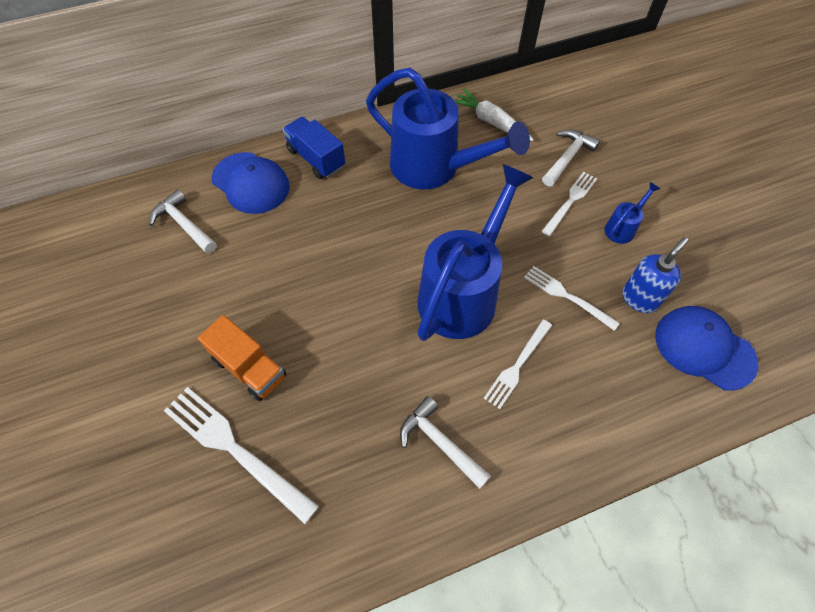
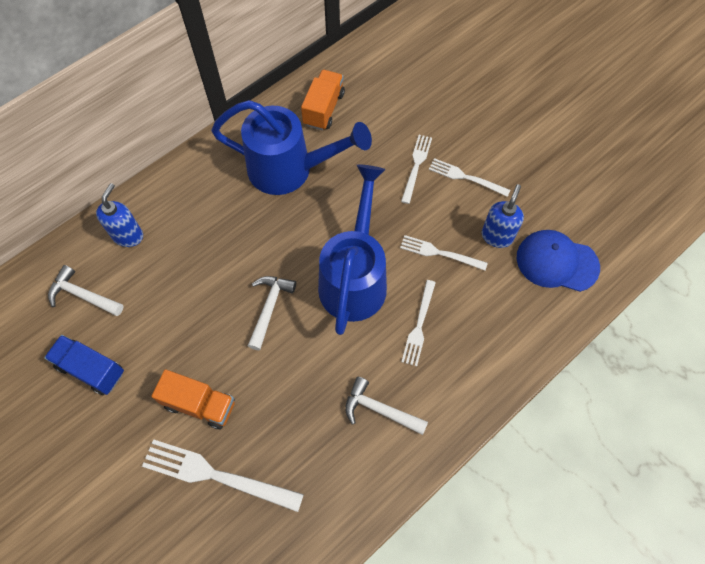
camera: 20 degrees left, 5 degrees up
blue cap [212,152,290,214] -> blue soap dispenser [96,183,143,247]
blue truck [283,117,345,179] -> blue truck moved to [44,335,124,395]
white carrot [454,88,534,141] -> orange truck [301,70,345,130]
white hammer [542,129,600,186] -> white hammer moved to [248,276,296,350]
blue watering can [604,182,660,244] -> white fork [429,158,510,197]

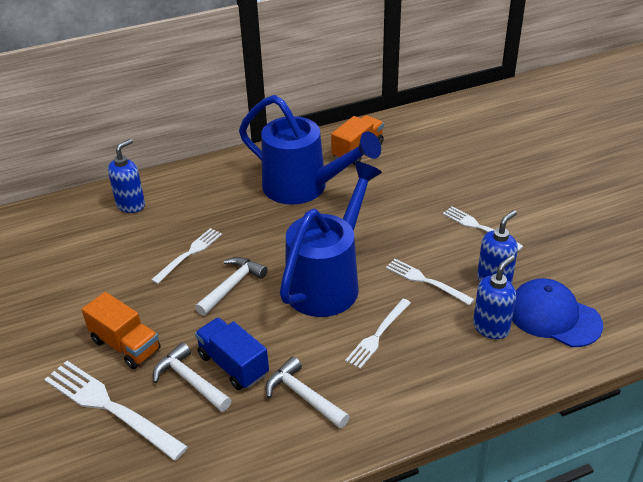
camera: 20 degrees right, 25 degrees down
blue truck [44,335,124,395] -> blue truck moved to [195,317,269,390]
white hammer [48,265,124,316] -> white hammer moved to [153,342,232,412]
white fork [401,135,432,204] -> white fork moved to [151,228,222,284]
none -> blue soap dispenser [473,255,516,339]

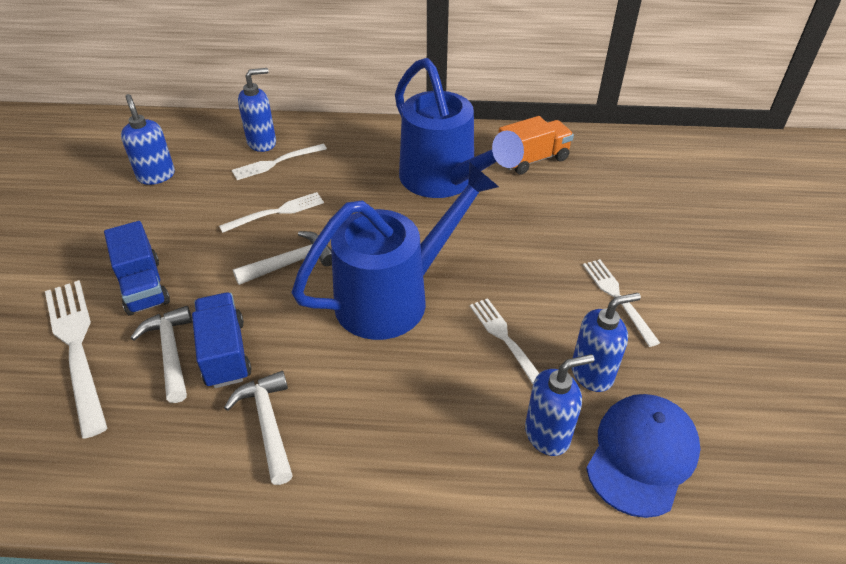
camera: 25 degrees right, 5 degrees up
orange truck [82,292,161,369] -> blue truck [104,221,170,316]
white fork [345,299,411,369] -> white fork moved to [232,144,327,180]
blue cap [512,278,603,347] -> blue cap turned 60 degrees clockwise [586,394,701,518]
none -> blue soap dispenser [121,94,175,185]

